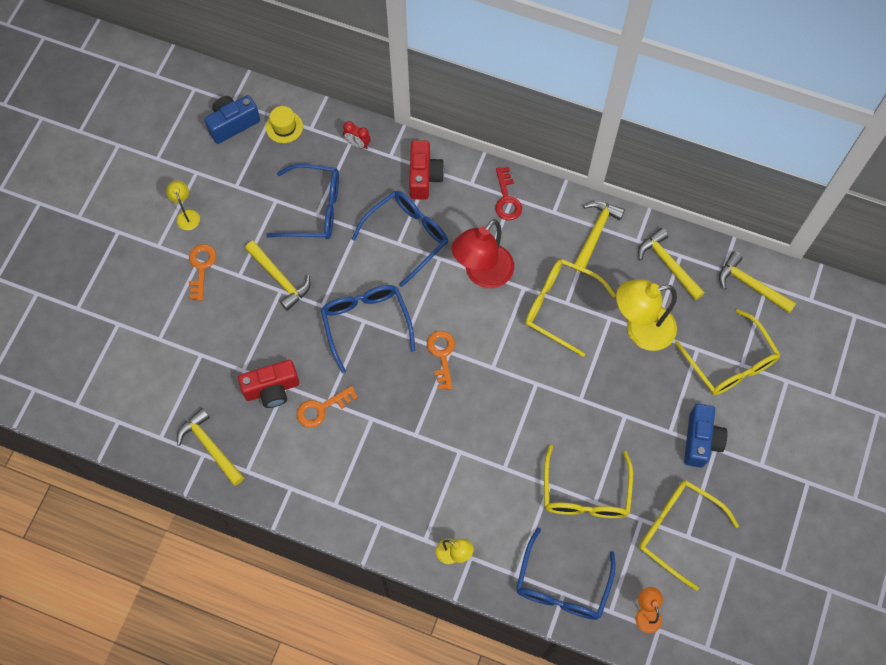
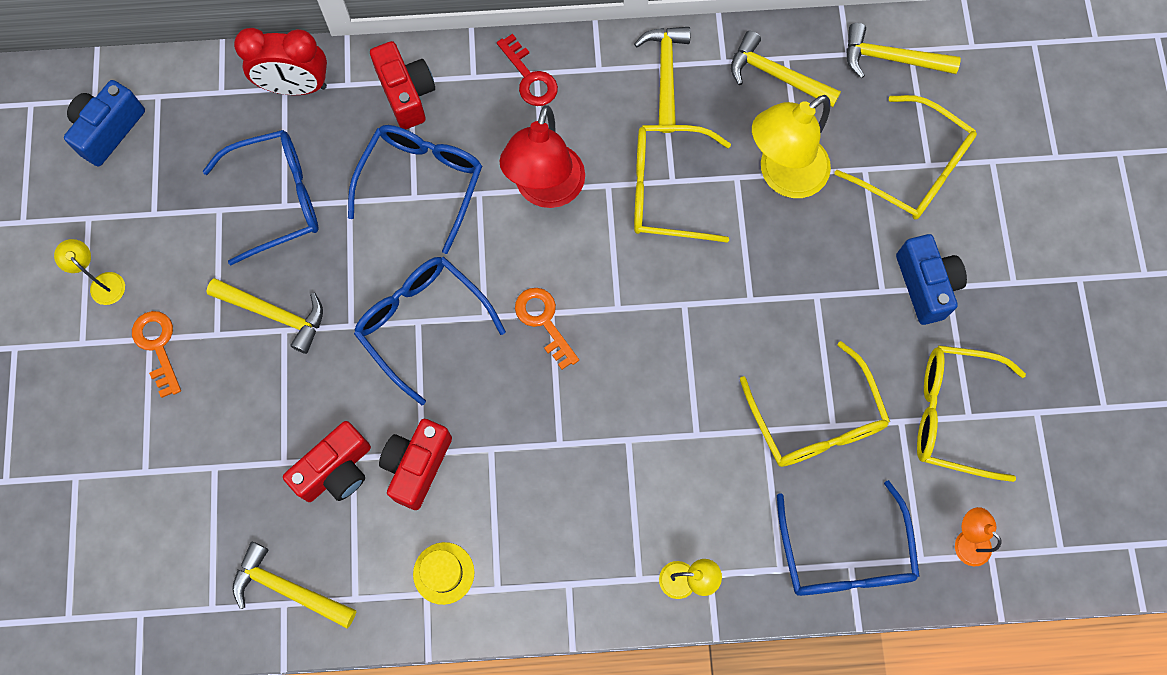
camera: 25 degrees left, 5 degrees up
yellow hat [266,106,303,143] -> yellow hat moved to [413,542,474,605]
orange key [297,386,358,428] -> red camera [379,419,452,510]
red clock [343,121,371,149] -> red clock [234,28,327,95], size x1.95

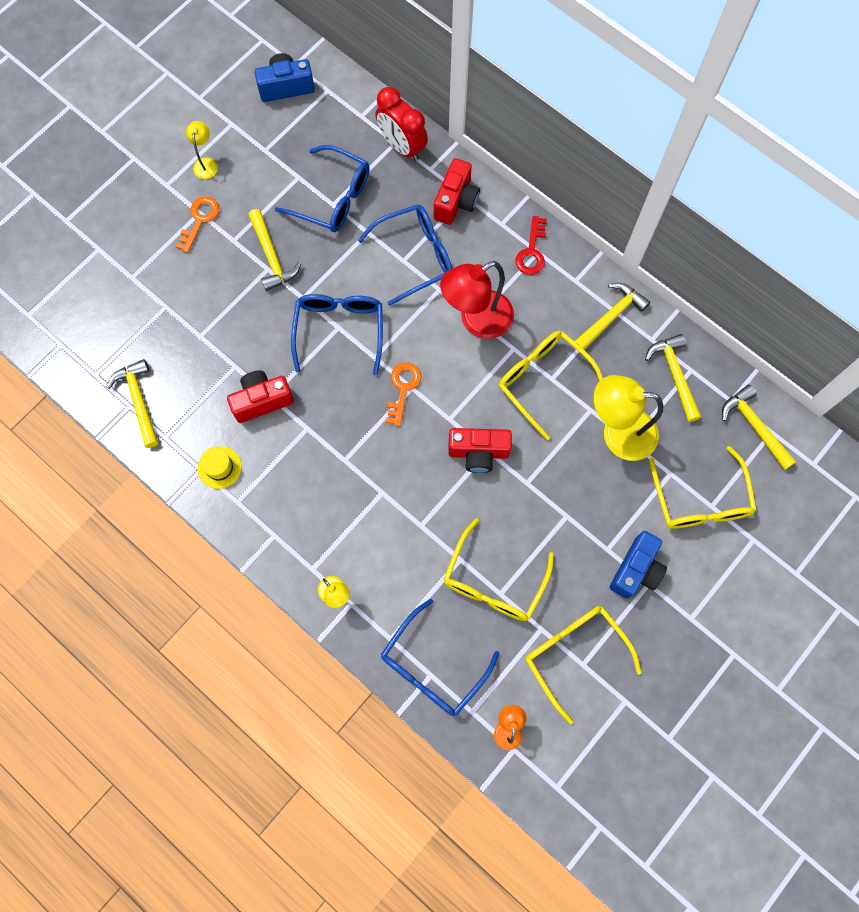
camera: 45 degrees right, 0 degrees up
red camera [283,421,371,502] -> red camera moved to [448,428,512,473]

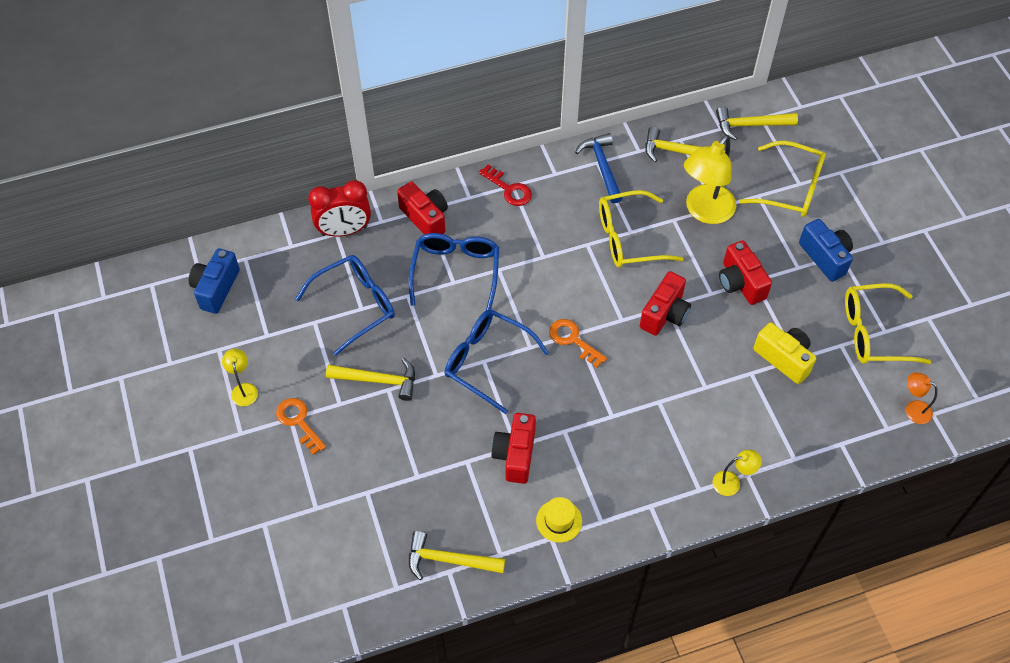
camera: 60 degrees left, 15 degrees down
yellow lamp [186,121,218,179] -> yellow lamp turned 45 degrees clockwise [222,349,258,406]
blue glasses [381,599,499,716] -> none
red lamp [440,261,514,339] -> none
yellow glasses [443,518,554,621] -> yellow camera [753,323,816,384]
yellow hammer [575,283,650,350] -> blue hammer [575,133,622,203]
none -> red camera [719,240,772,305]

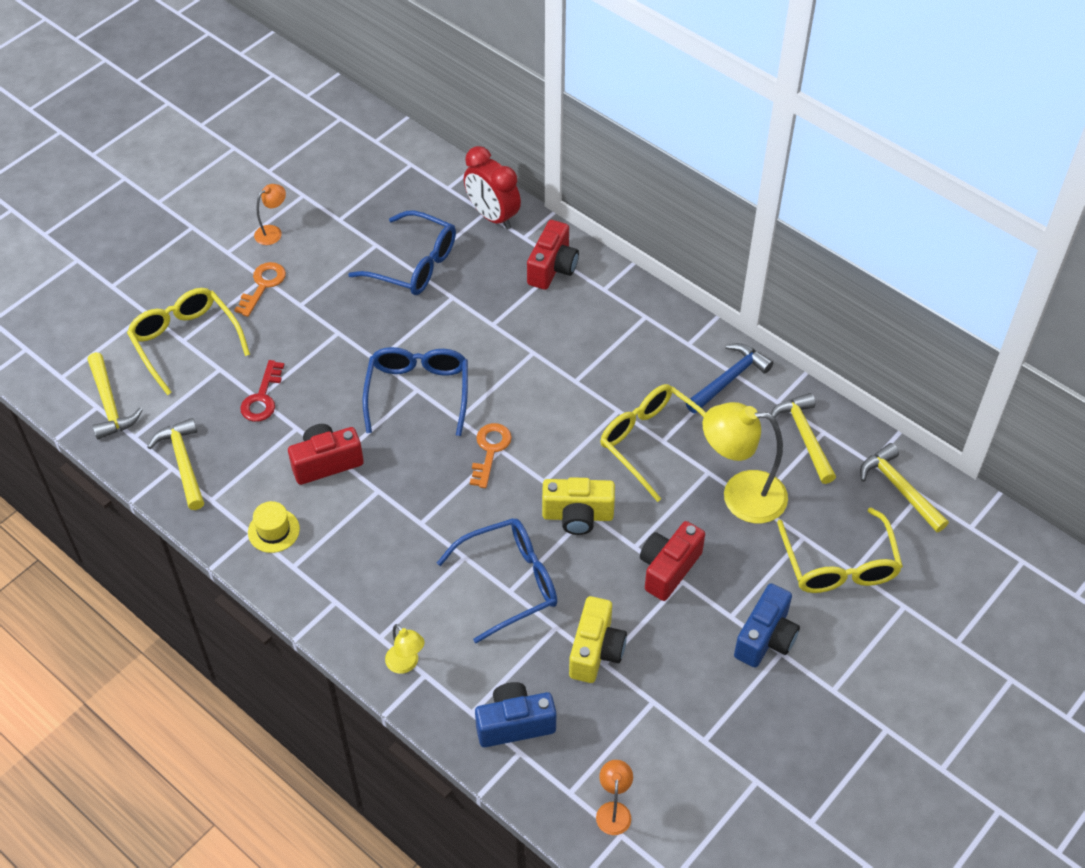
camera: 60 degrees right, 5 degrees down
blue camera [189,248,240,314] -> blue camera moved to [475,682,556,747]
yellow lamp [222,349,258,406] -> orange lamp [254,184,286,245]
yellow hammer [326,358,415,401] -> yellow hammer moved to [88,352,142,440]
blue glasses [409,233,499,311] -> blue glasses moved to [437,518,557,643]
red key [479,164,532,206] -> red key moved to [240,360,285,422]
red camera [640,271,691,336] -> yellow camera [542,477,615,535]
yellow glasses [845,283,931,364] -> yellow glasses moved to [127,288,250,395]

